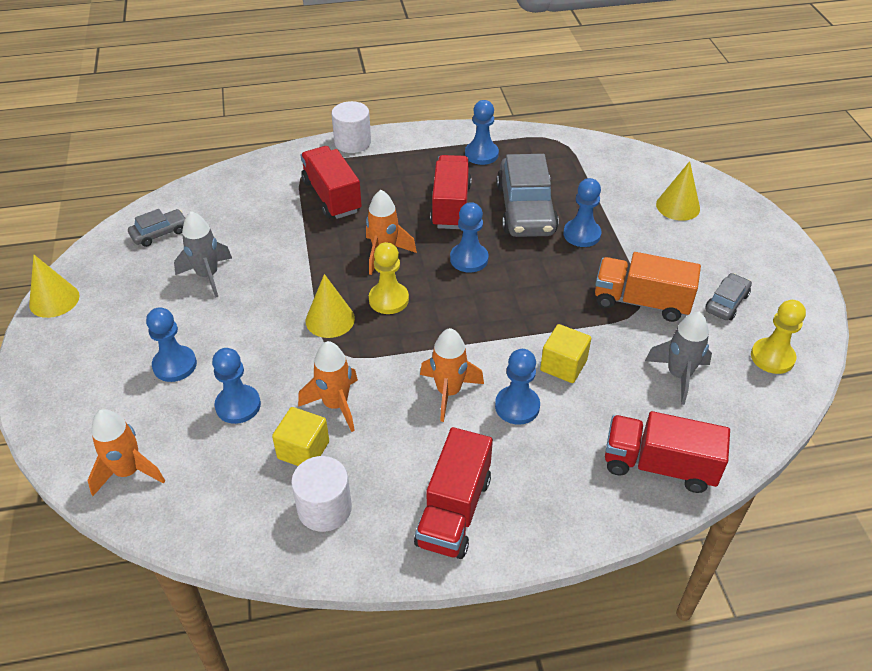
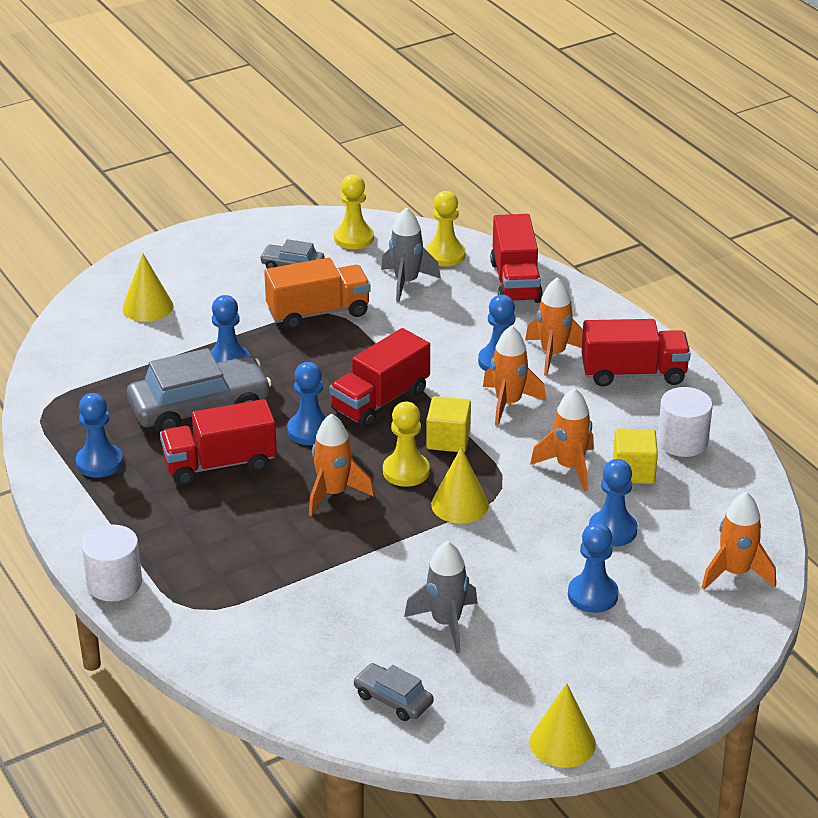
camera: 110 degrees left, 10 degrees down
red truck [300,146,362,219] -> red truck moved to [330,328,430,428]
yellow cube [540,324,591,383] -> yellow cube moved to [426,396,471,452]
orange truck [595,252,701,322] -> orange truck turned 105 degrees counterclockwise [264,258,371,329]
none -> yellow pawn [425,191,466,267]
none -> orange rocket [525,277,583,376]

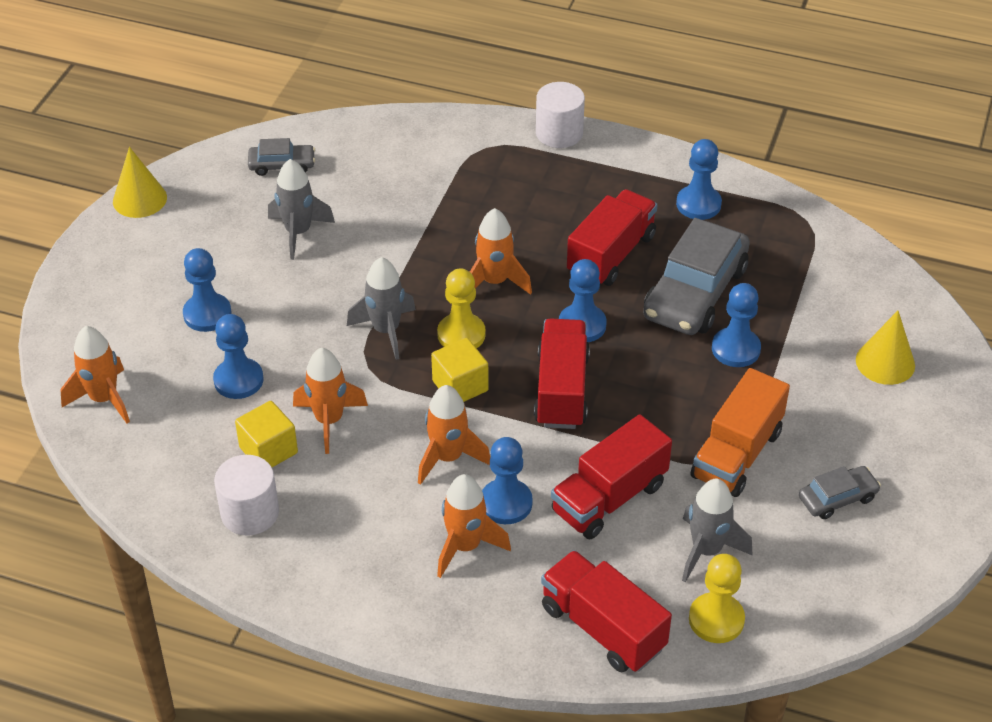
camera: 140 degrees right, 10 degrees up
yellow pawn [334,174,374,249] -> none
yellow cone [431,447,489,523] -> grey rocket [347,257,416,360]
red truck [582,319,691,387] -> red truck moved to [551,414,672,539]

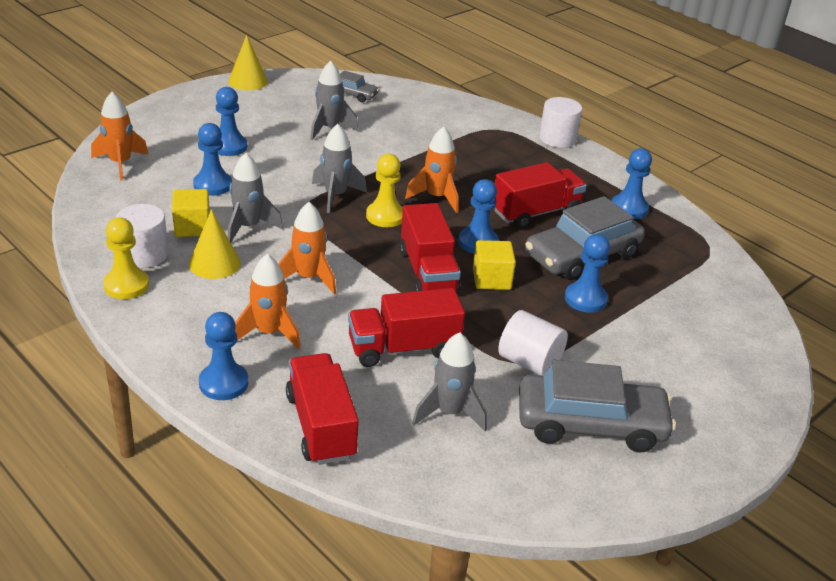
camera: 25 degrees right, 10 degrees down
orange rocket [293,348,368,454] -> grey rocket [228,153,283,243]
yellow cube [431,338,488,402] -> yellow cube moved to [473,240,516,290]
blue pawn [482,437,533,524] -> blue pawn moved to [199,312,248,400]
red truck [534,319,590,429] -> red truck turned 135 degrees clockwise [400,203,461,295]
yellow pawn [689,554,745,643] -> yellow pawn moved to [103,217,149,299]
orange truck [691,368,790,497] -> white cylinder [498,310,568,376]
grey car [799,466,881,519] -> grey car [519,360,676,452], size x2.02
yellow cone [856,311,915,385] -> yellow cone moved to [189,209,241,279]

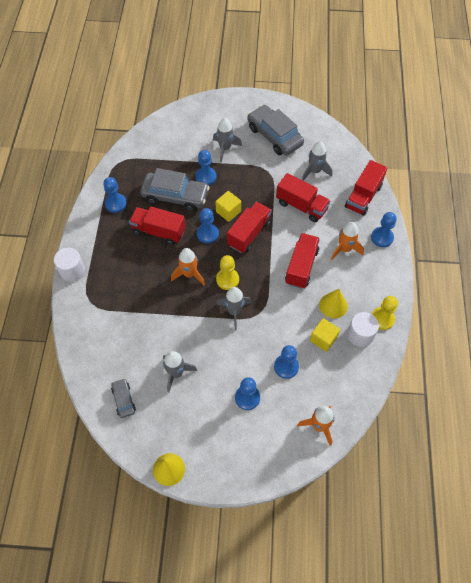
camera: 130 degrees left, 25 degrees up
grey rocket [228,153,283,243] -> grey rocket moved to [213,118,242,162]
orange rocket [278,202,336,294] -> red truck [285,233,320,289]
white cylinder [498,310,568,376] -> none

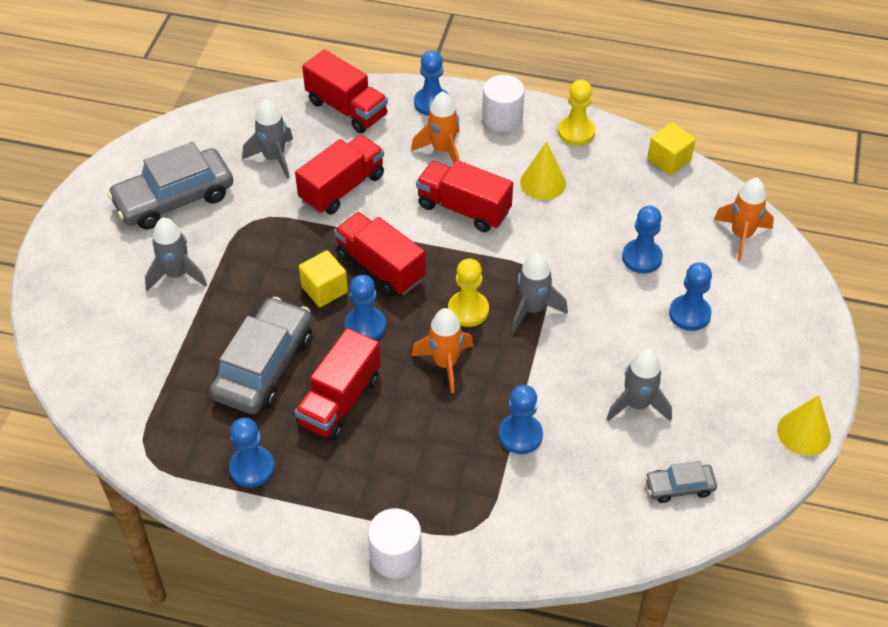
camera: 80 degrees left, 10 degrees down
blue pawn [195,150,217,185] -> blue pawn moved to [499,385,543,454]
yellow cube [310,318,340,352] -> yellow cube moved to [647,123,696,175]
white cylinder [347,312,379,347] -> white cylinder moved to [482,75,525,132]

